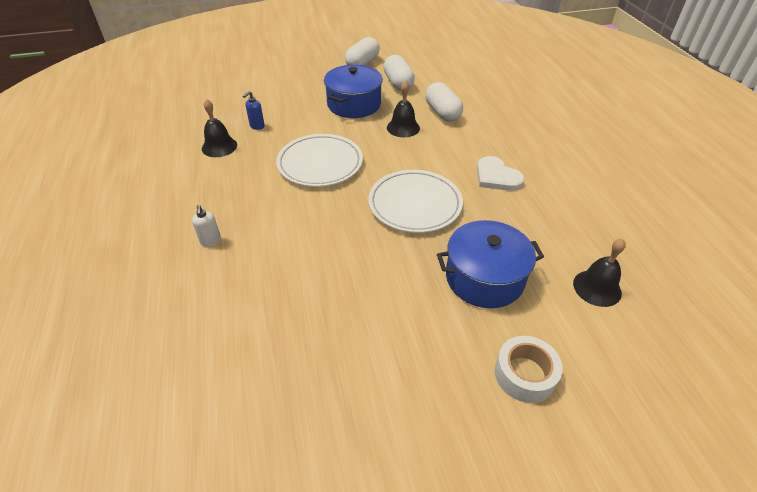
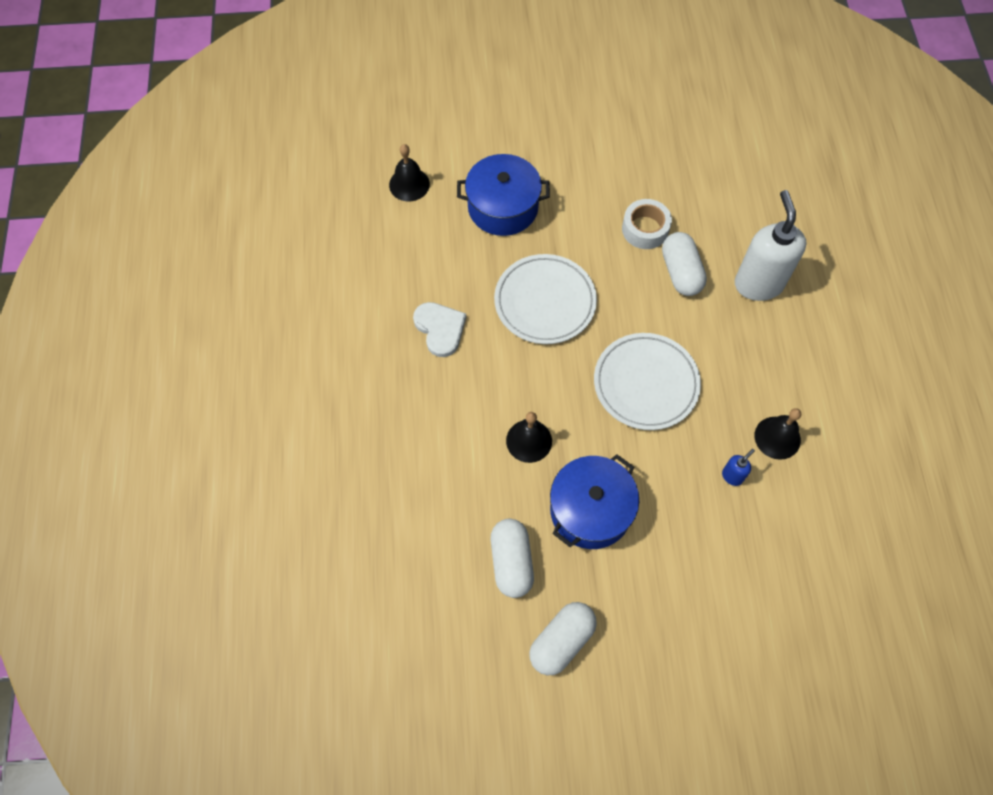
camera: 170 degrees left, 20 degrees up
white soap dispenser [192,205,221,247] -> white soap dispenser [735,190,807,301], size x2.41
white capsule [425,82,463,122] -> white capsule moved to [662,232,707,296]
white tape [495,336,563,403] -> white tape moved to [622,199,672,249]

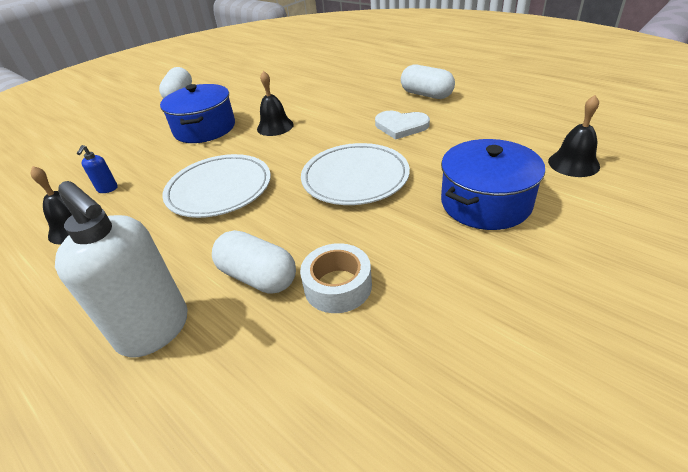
camera: 140 degrees right, 25 degrees down
white capsule [491,519,534,598] -> white capsule moved to [401,65,455,99]

